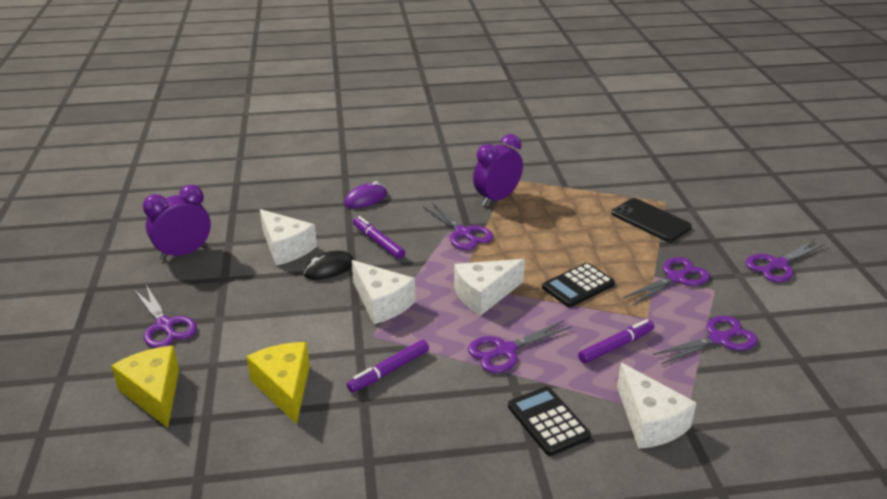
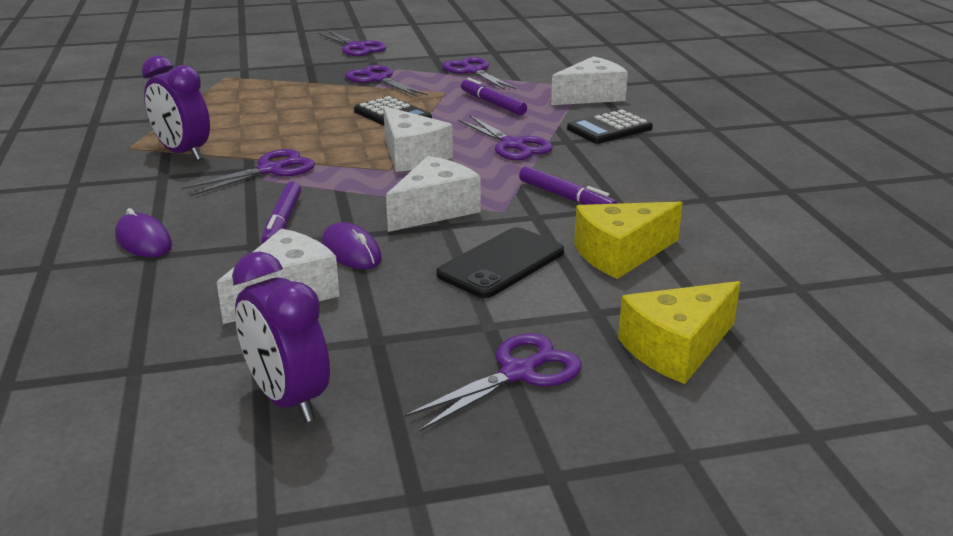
camera: 95 degrees left, 5 degrees down
black mouse [303,251,354,280] -> purple mouse [322,222,382,269]
purple marker [353,216,405,259] -> purple marker turned 45 degrees counterclockwise [261,182,301,244]
black phone [612,198,692,242] -> black phone moved to [436,227,564,298]

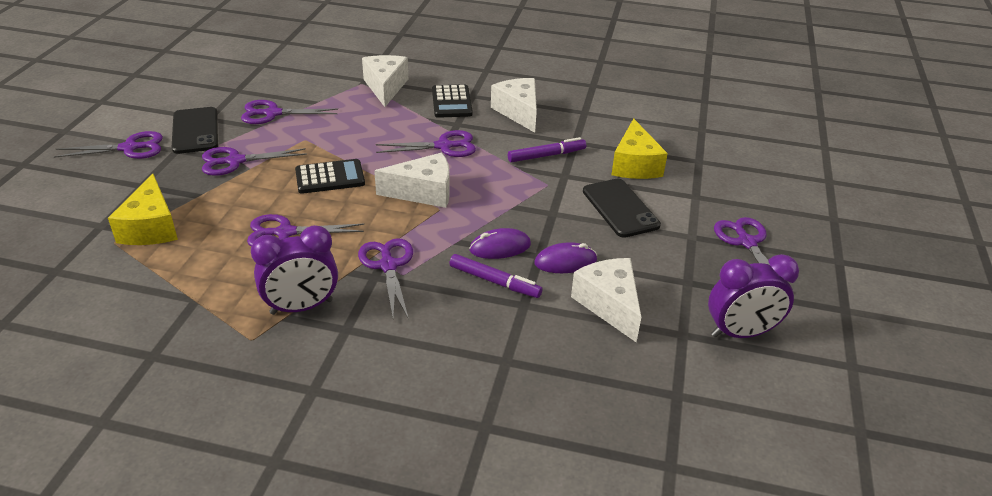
camera: 65 degrees left, 10 degrees up
purple mouse [115,208,172,257] -> purple mouse moved to [469,228,531,259]
white cheese [386,156,481,232] -> white cheese moved to [491,78,537,133]
purple marker [461,78,527,115] -> none
yellow cheese [618,281,741,384] -> yellow cheese moved to [108,174,178,245]
none -> black phone [172,107,218,154]
none -> purple scissors [247,214,364,246]

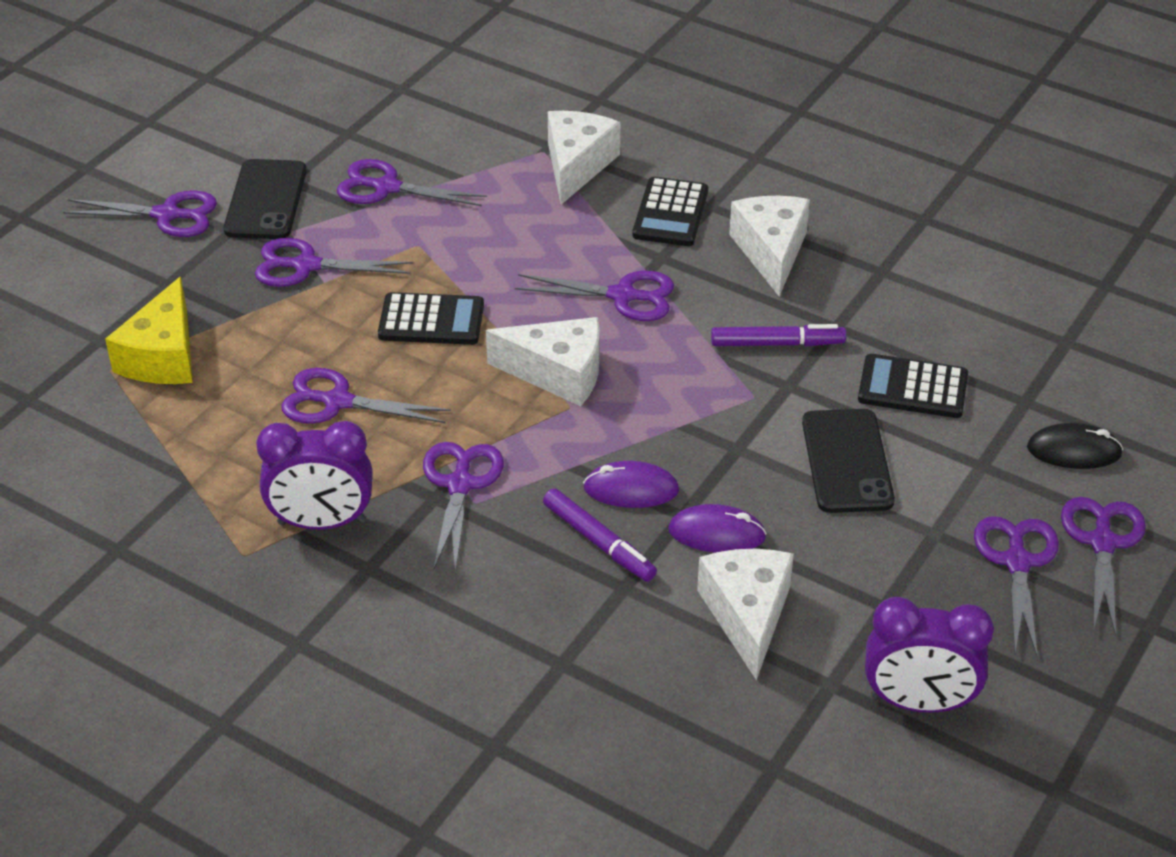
camera: 20 degrees right, 5 degrees up
yellow cheese [611,118,668,179] -> black calculator [858,354,968,418]
none -> black mouse [1027,423,1123,469]
none -> purple scissors [1061,497,1146,636]

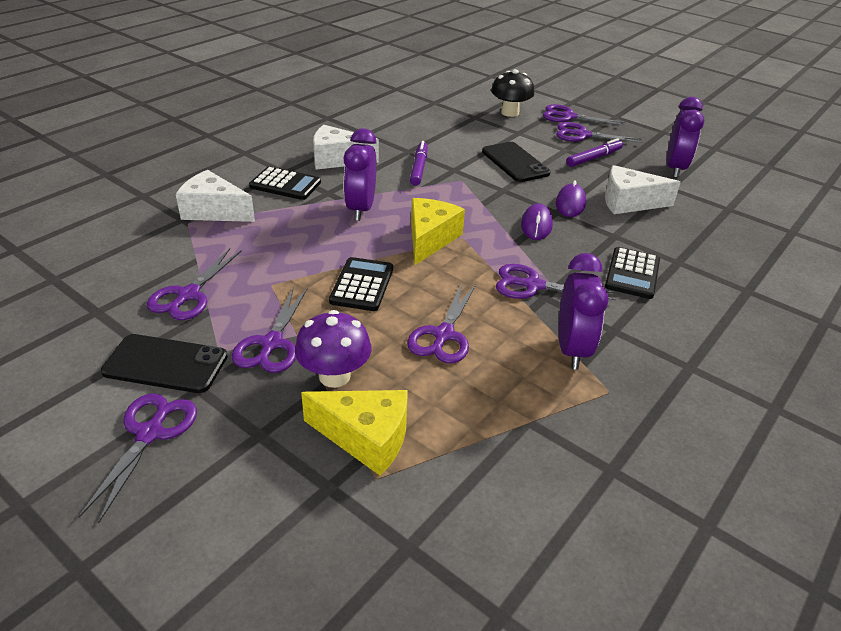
camera: 85 degrees left, 5 degrees down
white cheese [486,317,600,406] -> yellow cheese [411,198,465,265]
purple scissors [515,271,674,321] -> purple clock [344,128,377,221]
purple marker [543,488,657,582] -> purple marker moved to [566,138,623,167]
black phone [802,409,895,513] -> black phone turned 60 degrees clockwise [482,142,550,182]
black calculator [858,354,968,418] -> black calculator moved to [605,247,660,299]
black mouse [1027,423,1123,469] -> black mushroom [491,69,534,117]
none -> purple mushroom [295,310,371,388]

